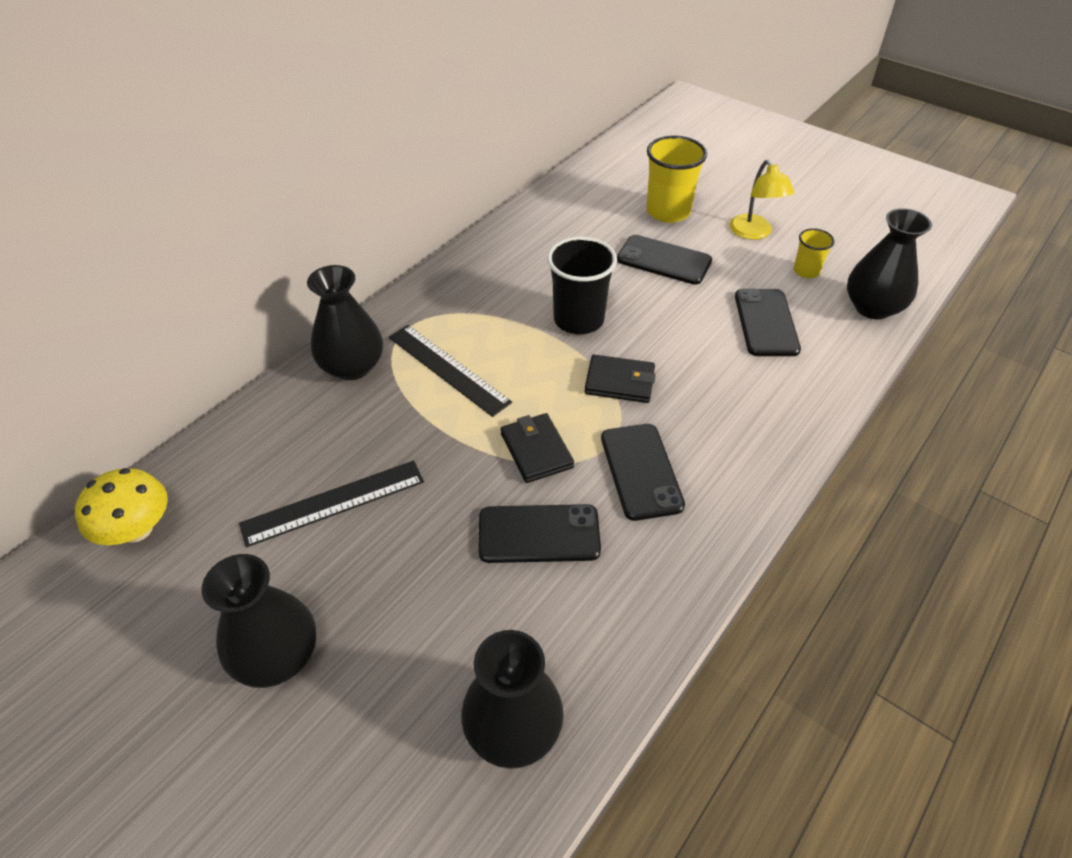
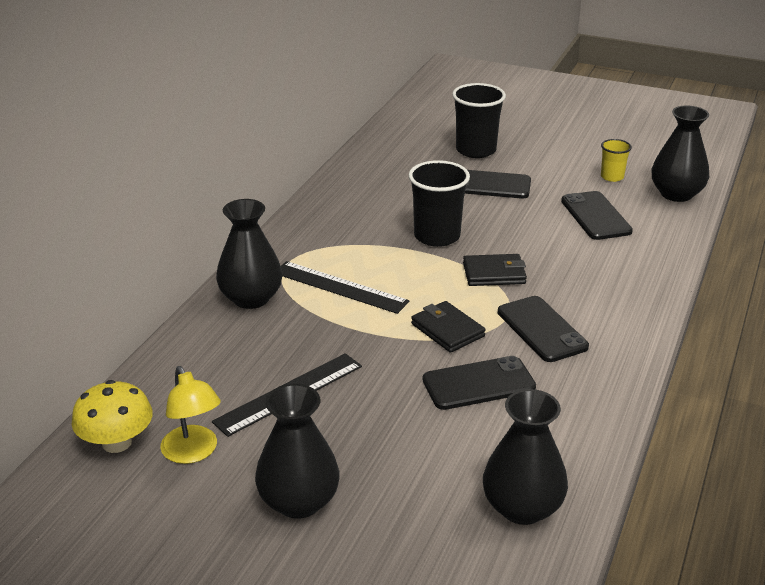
camera: 15 degrees left, 15 degrees down
yellow cup [646,136,707,223] -> black cup [452,83,506,158]
yellow lamp [729,160,794,240] -> yellow lamp moved to [160,366,221,464]

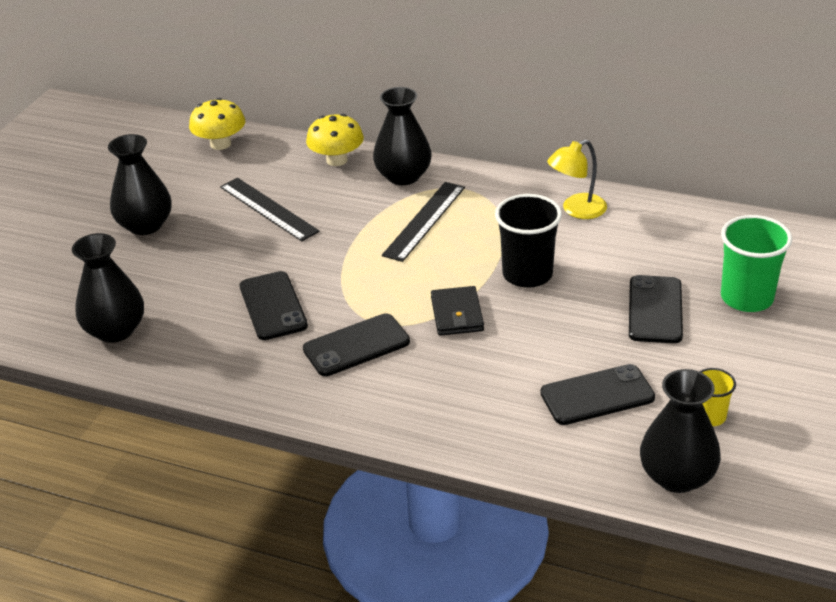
camera: 90 degrees right, 5 degrees up
yellow lamp [160,366,221,464] -> yellow lamp moved to [547,140,607,219]
black wallet [411,301,486,353] -> none
black cup [452,83,506,158] -> green cup [721,215,792,312]
none -> yellow mushroom [306,114,364,166]

